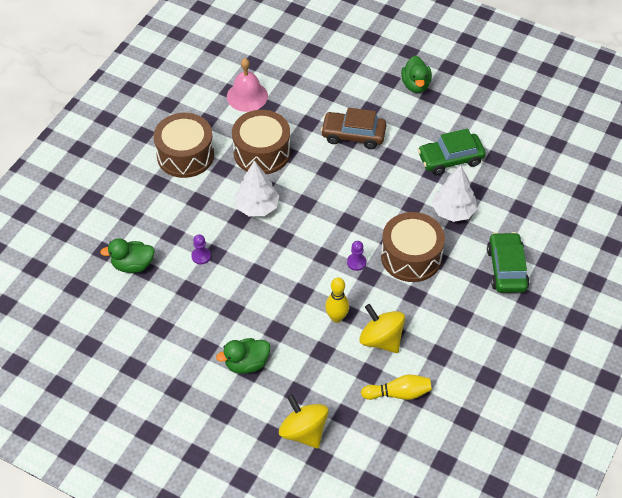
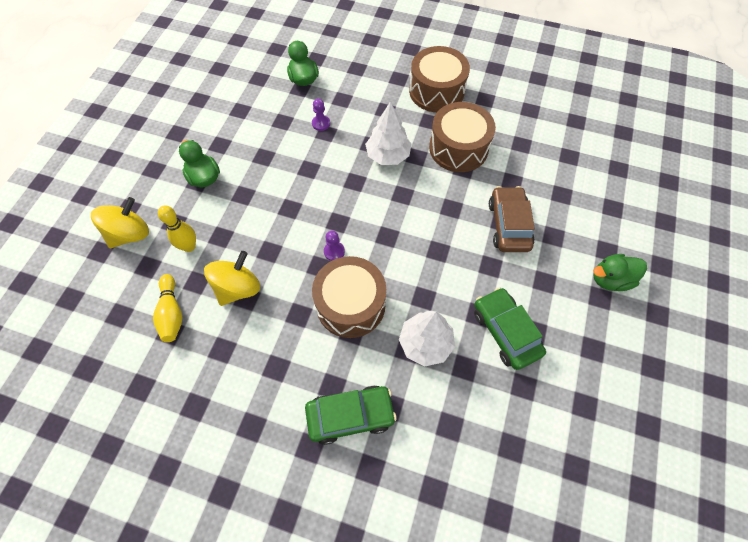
camera: 80 degrees right, 10 degrees up
pink bell [227,58,268,112] -> none
yellow bowling pin [325,277,349,323] -> yellow bowling pin moved to [158,206,196,252]

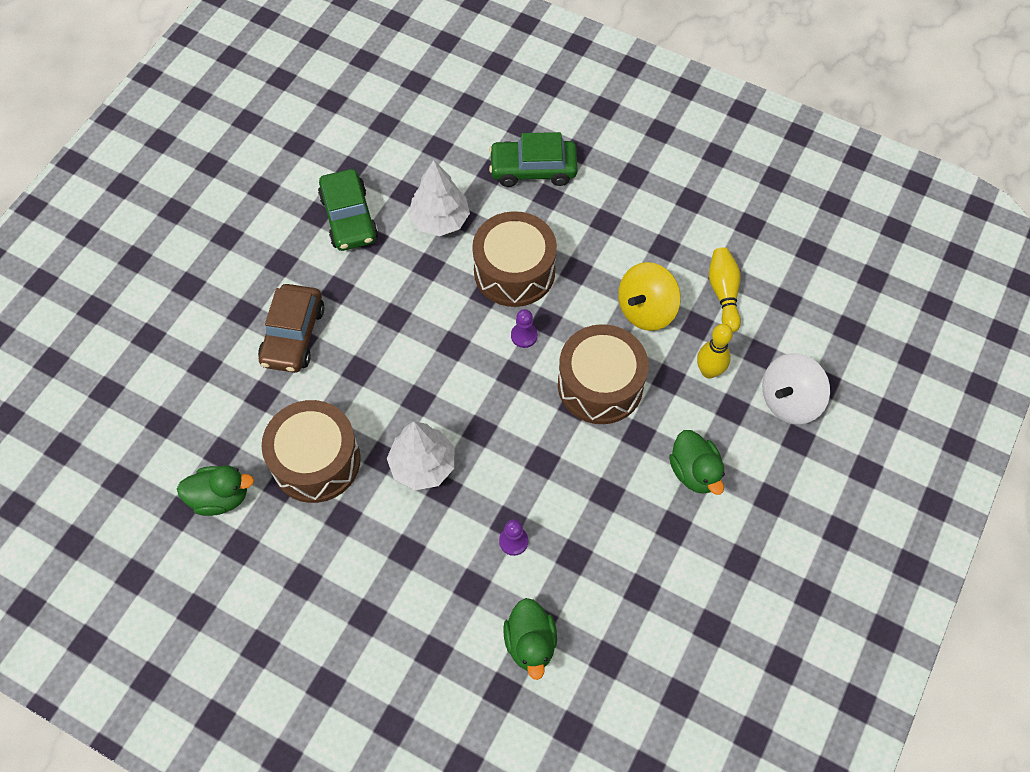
camera: 170 degrees left, 0 degrees up
yellow spinning top [91,197,149,248] -> white spinning top [762,353,830,424]
brown drum [409,46,470,112] -> brown drum moved to [558,324,648,424]
green duck [593,254,647,291] -> green duck moved to [177,465,254,516]

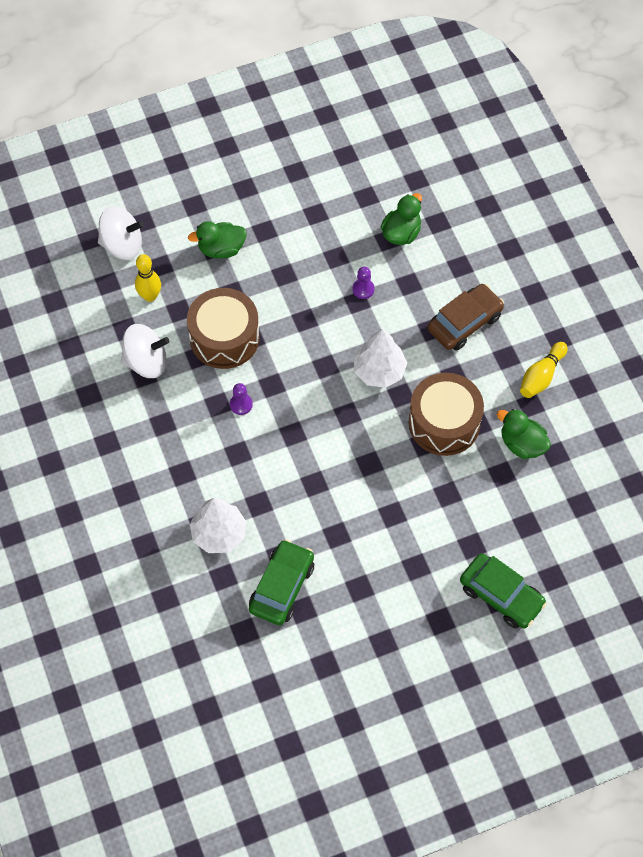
camera: 140 degrees left, 0 degrees up
brown car [258,284,324,373] -> brown car moved to [427,284,504,351]
brown drum [472,211,557,307] -> none
green car [489,132,578,187] -> green car moved to [460,553,547,629]
yellow spinning top [618,262,681,331] -> white spinning top [121,324,169,378]
green duck [669,430,725,495] -> green duck turned 120 degrees counterclockwise [188,221,247,258]
yellow bowling pin [709,247,741,332] -> yellow bowling pin moved to [520,342,568,398]

